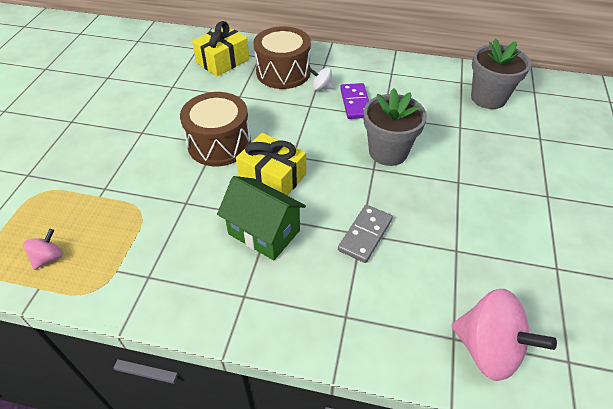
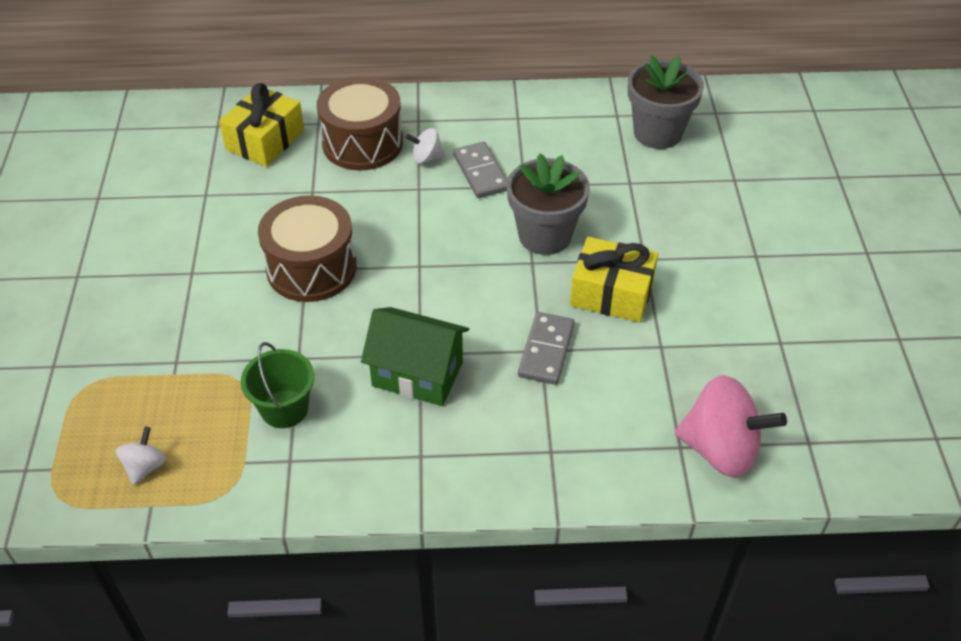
camera: 15 degrees left, 0 degrees up
pink spinning top [23,229,63,270] -> white spinning top [116,427,166,485]
yellow gift [236,133,306,195] -> yellow gift moved to [570,237,658,322]
purple domino [340,83,369,119] -> grey domino [453,142,507,198]
none -> green bucket [241,342,314,428]

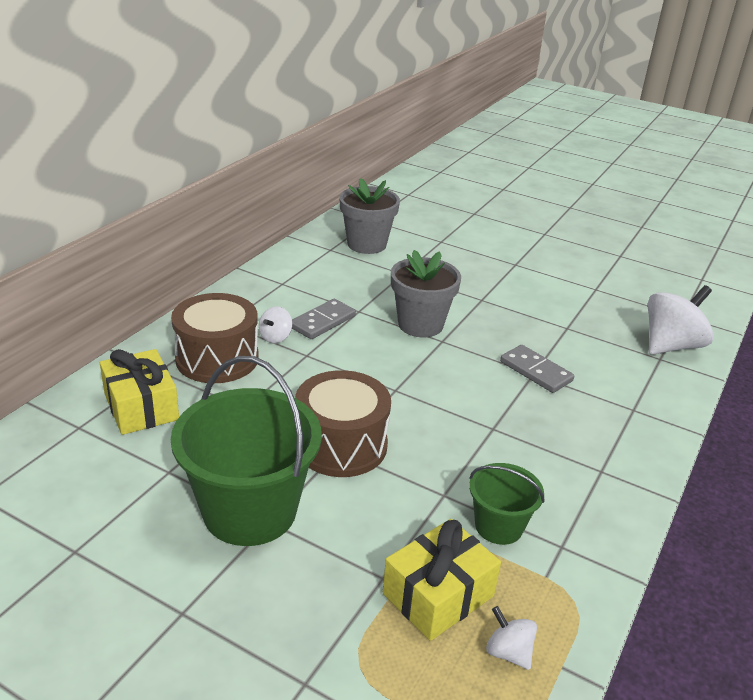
camera: 60 degrees left, 15 degrees down
green house [361,307,469,406] -> none
grey domino [453,142,507,198] -> grey domino turned 60 degrees counterclockwise [292,299,356,339]
yellow gift [570,237,658,322] -> yellow gift moved to [383,519,501,641]
pink spinning top [675,375,787,478] -> white spinning top [648,285,714,355]
none -> green bucket [171,356,322,546]

